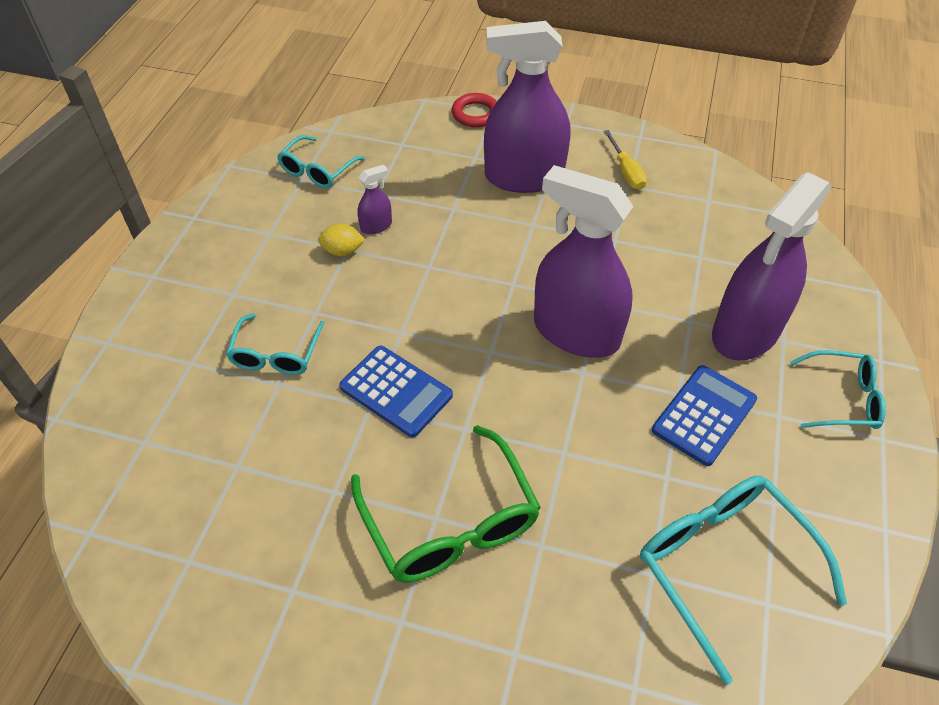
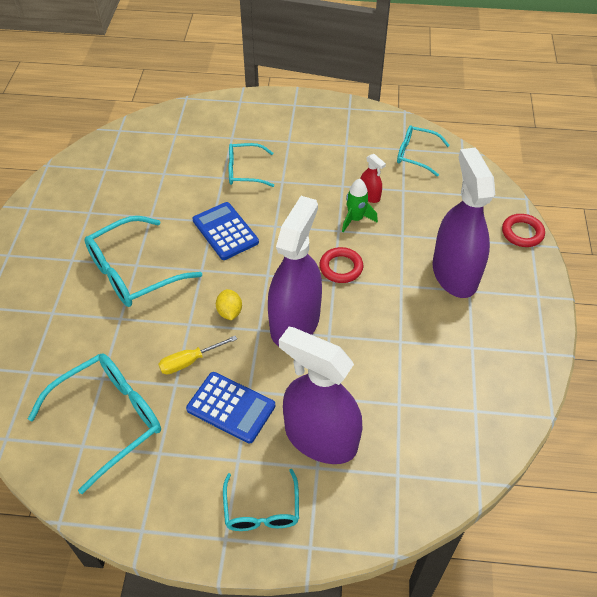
camera: 80 degrees right, 0 degrees up
yellow lemon [318,223,365,256] -> yellow lemon moved to [216,289,242,320]
blue calculator [339,346,453,437] -> blue calculator turned 120 degrees clockwise [193,202,259,260]
green glasses [351,425,541,583] -> turquoise glasses [84,216,202,307]
purple spray bottle [358,165,392,235] -> red spray bottle [360,154,386,203]
yellow screwdriver [604,130,647,190] -> yellow screwdriver moved to [158,336,237,374]
none -> red ring [320,247,363,283]
none -> green rocket [342,179,378,232]

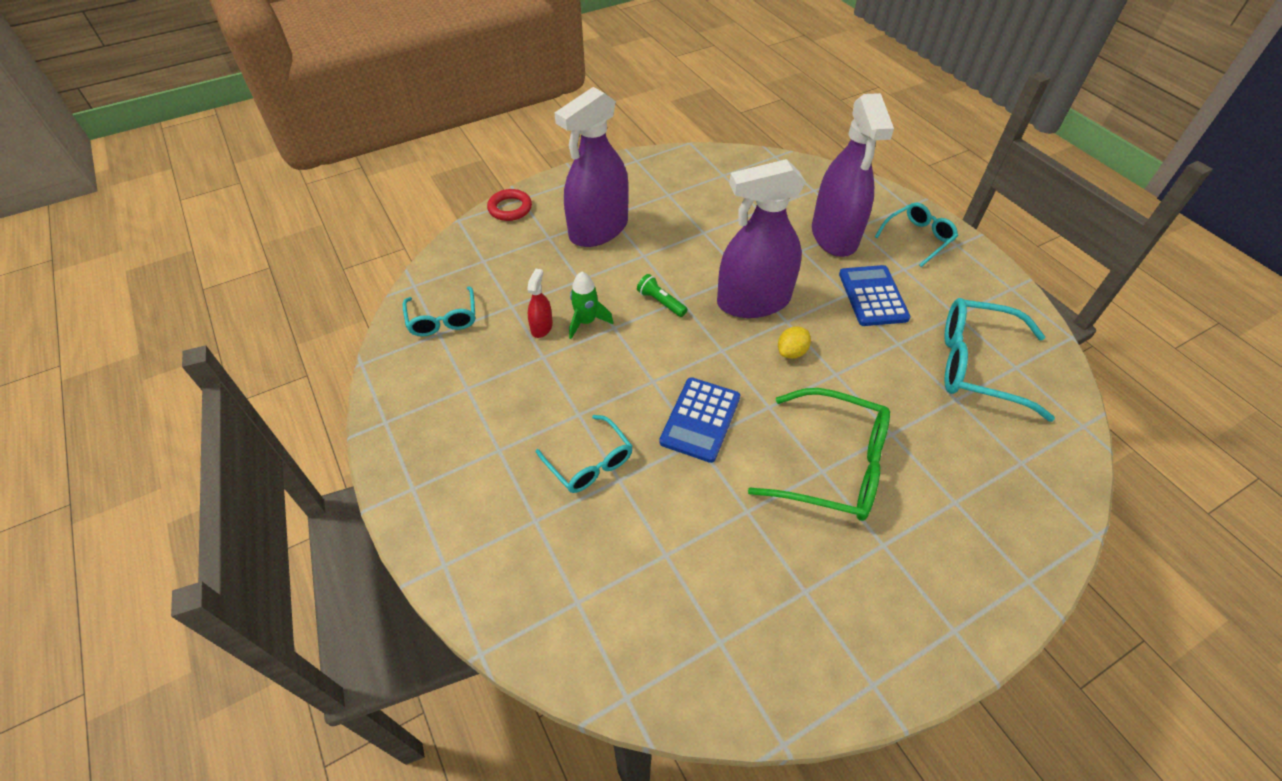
camera: 125 degrees left, 0 degrees up
turquoise glasses [84,216,202,307] -> green glasses [748,388,890,521]
yellow screwdriver [158,336,237,374] -> none
red ring [320,247,363,283] -> green flashlight [637,274,687,317]

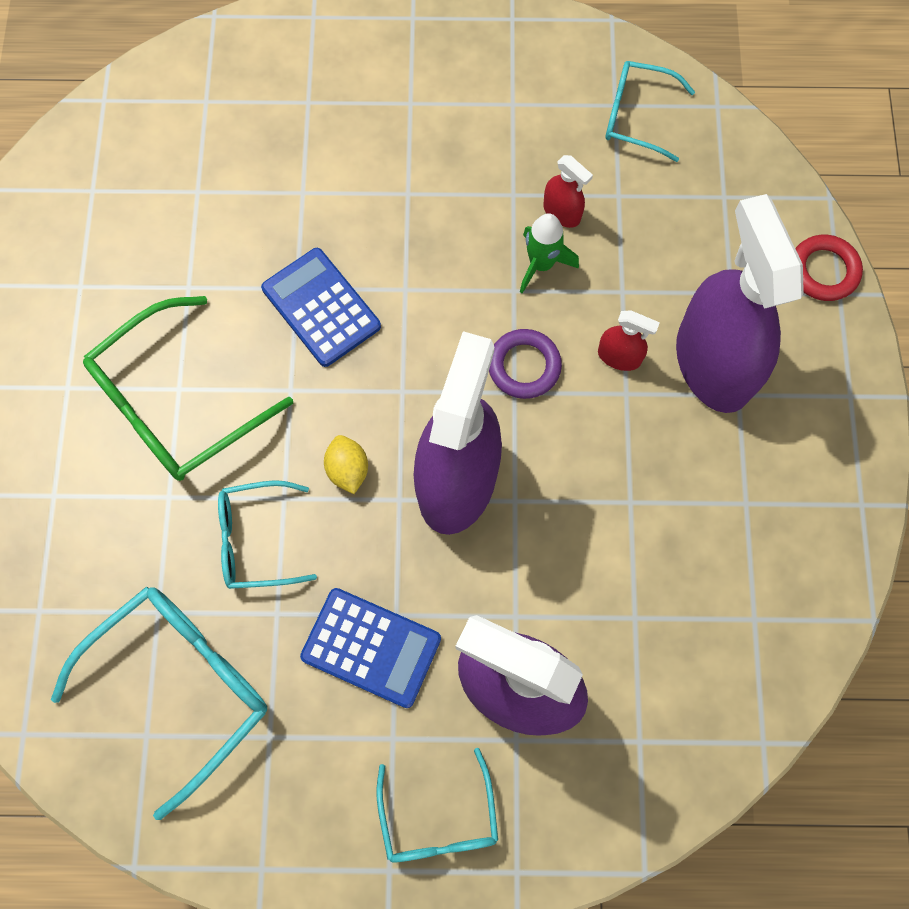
camera: 120 degrees right, 20 degrees up
turquoise glasses [536,415,633,493] -> turquoise glasses moved to [218,480,317,589]
green flashlight [637,274,687,317] -> purple ring [489,329,562,399]
none -> red spray bottle [598,310,660,371]

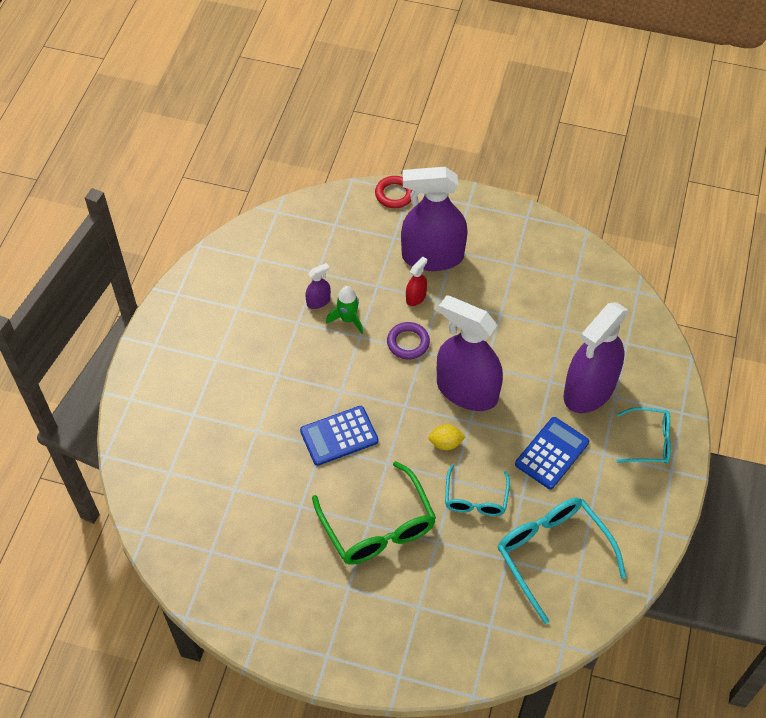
camera: 75 degrees left, 15 degrees down
red spray bottle [543,155,593,228] -> purple spray bottle [306,263,331,309]
turquoise glasses [605,61,695,162] -> none

